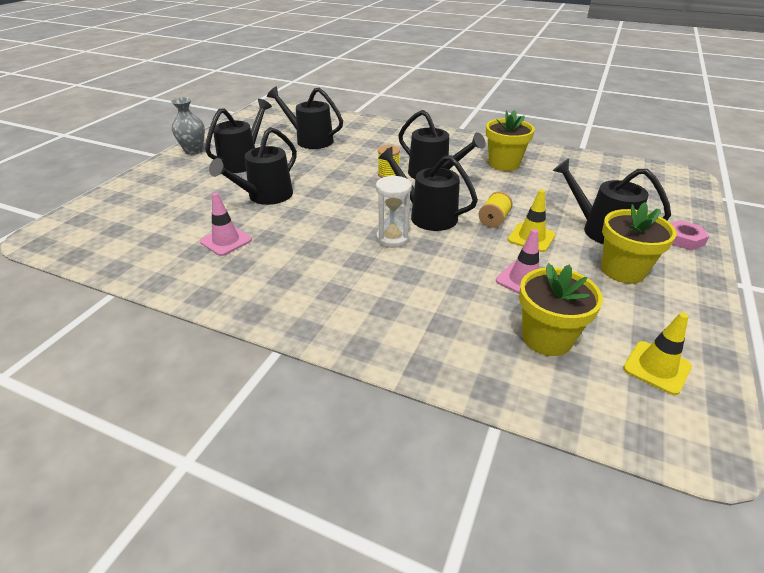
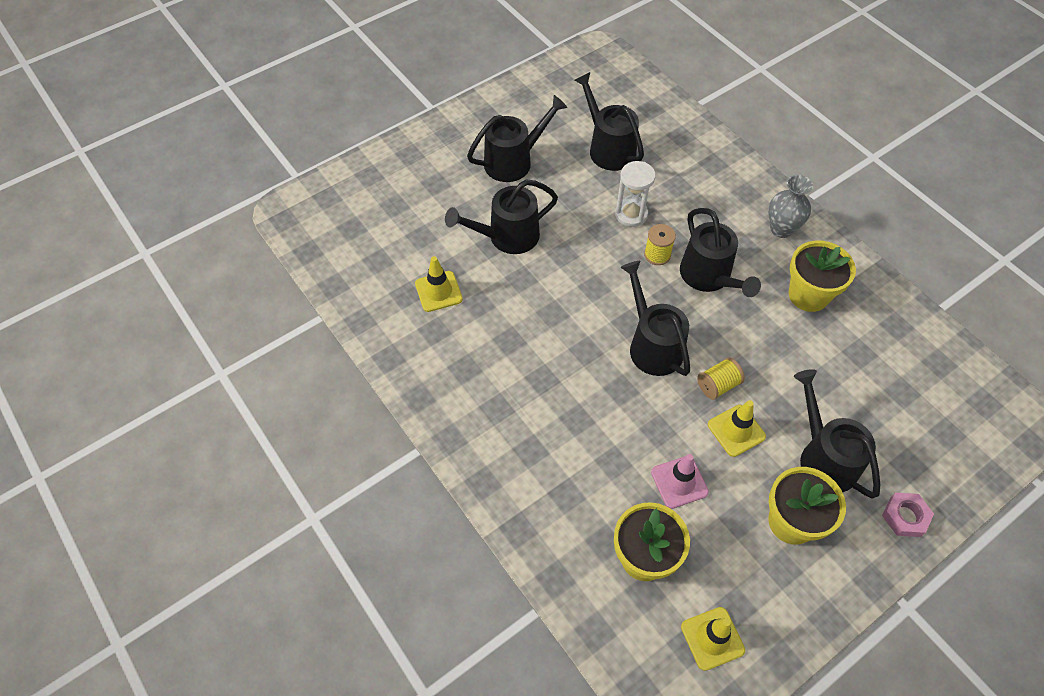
camera: 30 degrees right, 20 degrees up
grey vase [171,97,205,155] -> grey vase moved to [768,175,813,238]
pink traffic cone [200,193,252,256] -> yellow traffic cone [415,256,463,312]
white hourglass [376,175,412,248] -> white hourglass moved to [615,161,656,227]

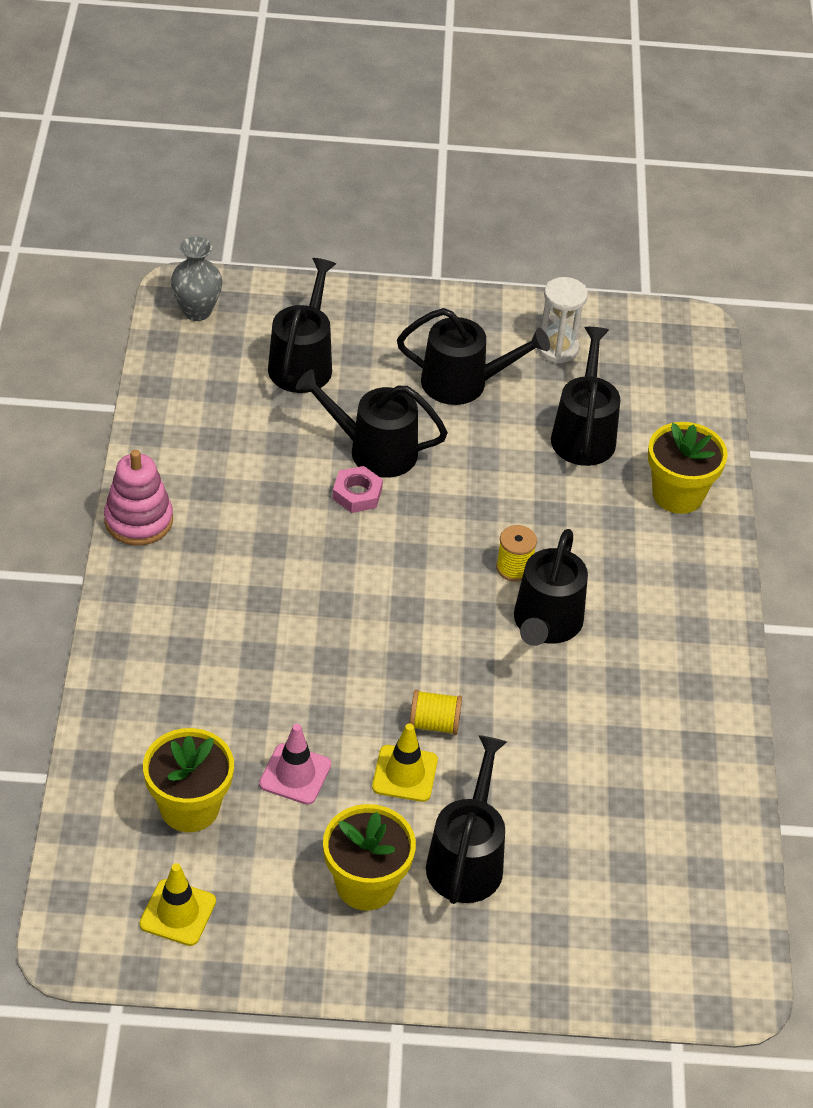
camera: 35 degrees right, 10 degrees down
yellow traffic cone [415,256,463,312] -> none
white hourglass [615,161,656,227] -> white hourglass moved to [537,277,588,363]
black watering can [620,261,690,376] -> black watering can moved to [268,258,336,393]
grey vase [768,175,813,238] -> grey vase moved to [171,237,222,321]
yellow flower pot [789,241,856,312] -> yellow flower pot moved to [648,422,728,514]
pink nut [882,493,934,537] -> pink nut moved to [332,466,383,513]
none -> pink stacking toy [104,450,173,545]

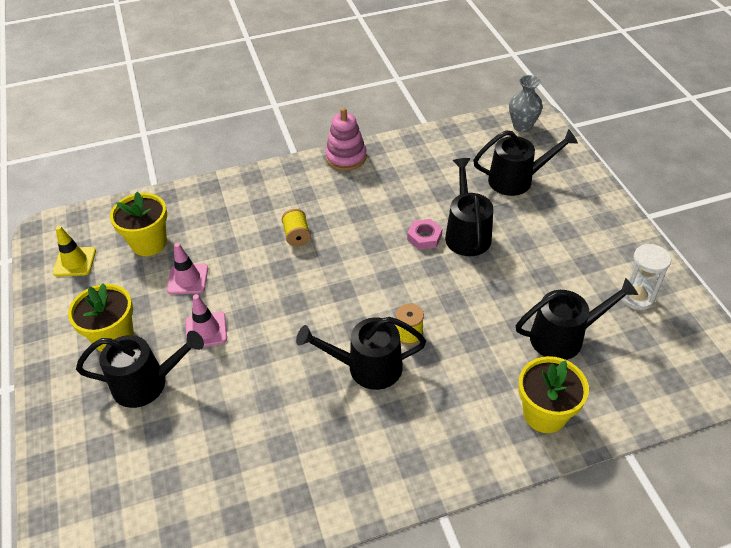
camera: 75 degrees right, 0 degrees up
yellow traffic cone [372,723,438,802] -> pink traffic cone [186,294,227,349]
black watering can [397,308,550,405] -> none
yellow spool [410,690,462,735] -> yellow spool moved to [282,209,311,246]

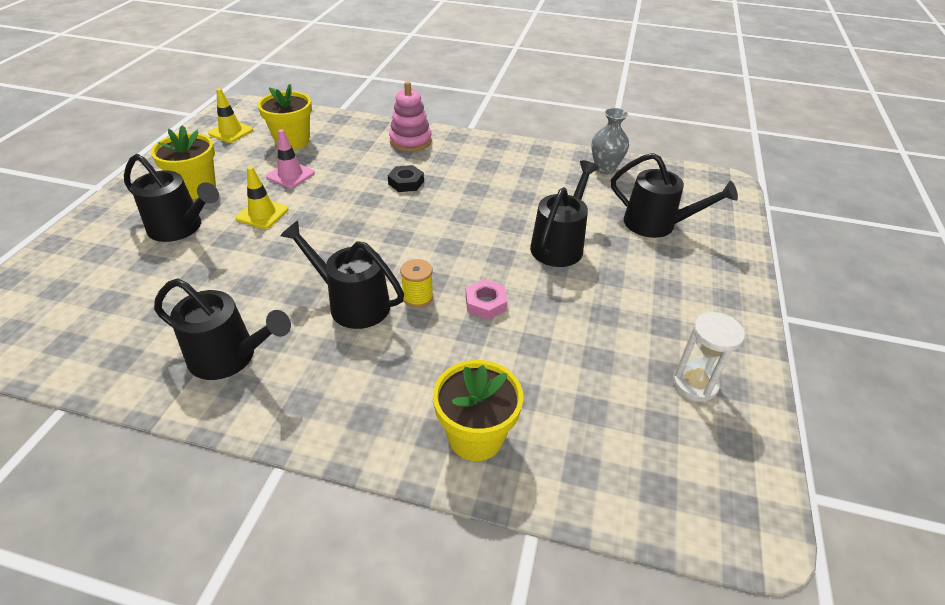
camera: 30 degrees right, 5 degrees down
pink traffic cone [186,294,227,349] -> yellow traffic cone [236,166,288,229]
yellow spool [282,209,311,246] -> black nut [388,165,424,192]
pink stacking toy [325,107,367,171] -> pink stacking toy moved to [389,81,432,152]
pink nut [407,219,443,250] -> pink nut moved to [466,279,507,320]
grey vase [509,75,543,132] -> grey vase moved to [591,108,629,174]
black watering can [516,278,638,360] -> black watering can moved to [154,279,291,380]

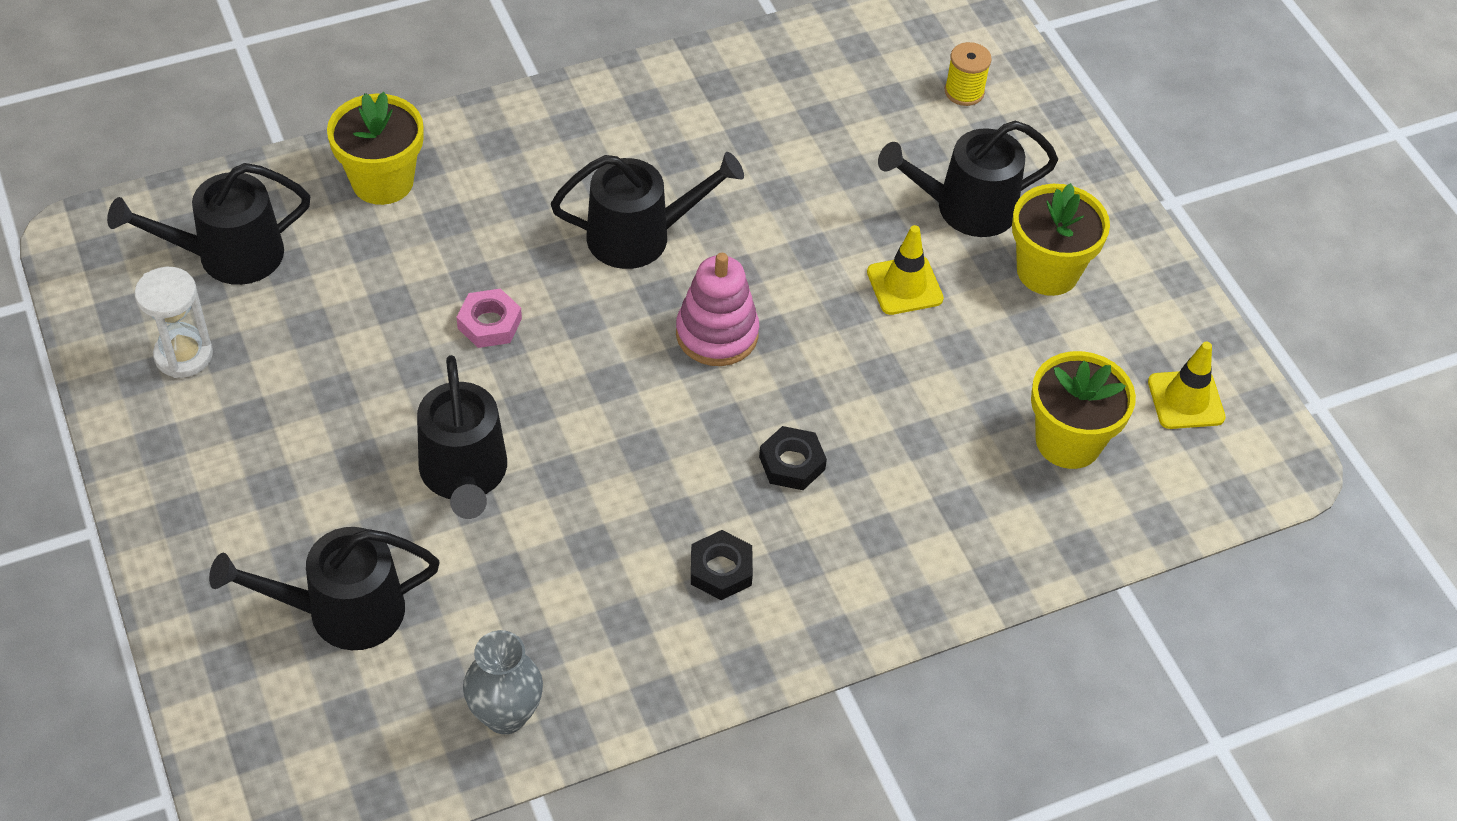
camera: 140 degrees right, 10 degrees up
black watering can [154,279,291,380] -> black watering can moved to [107,163,310,285]
pink traffic cone [266,129,315,188] -> none
pink stacking toy [389,81,432,152] -> pink stacking toy moved to [676,253,759,366]
yellow spool [400,259,433,308] -> yellow spool moved to [945,42,991,106]
none -> black nut [691,530,753,600]

